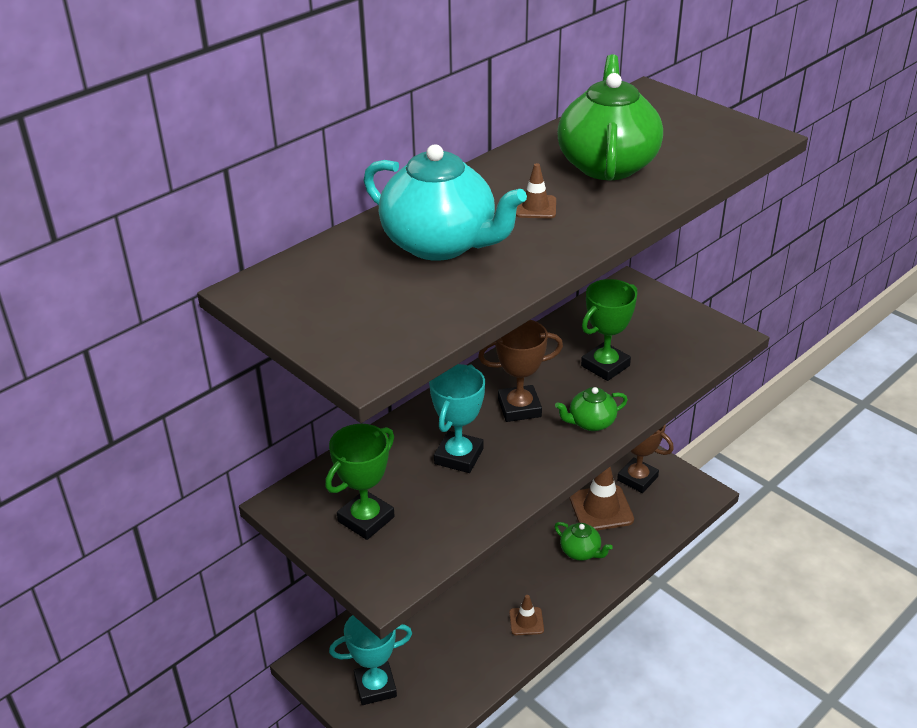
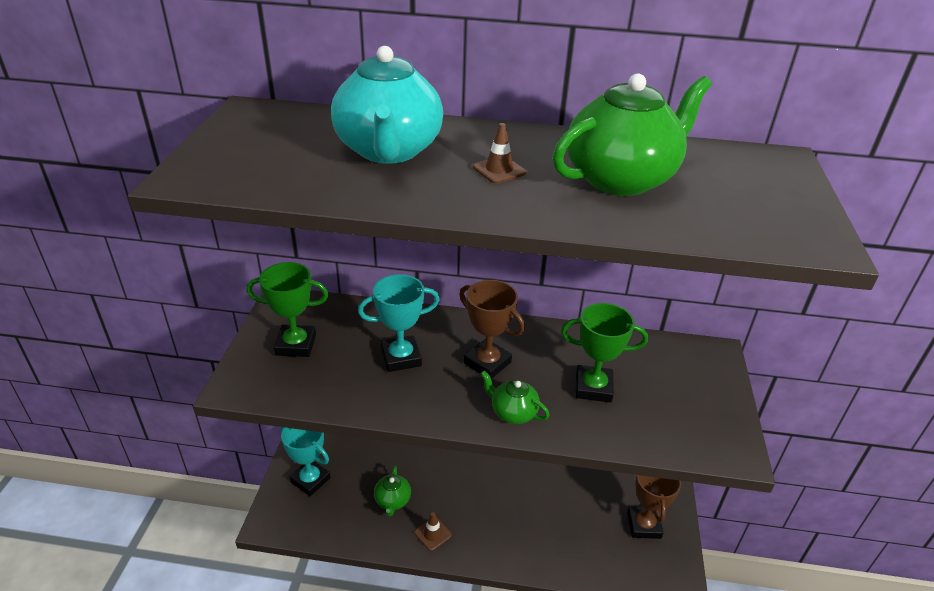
camera: 50 degrees right, 0 degrees up
green teapot [554,522,613,561] -> green teapot moved to [374,466,411,516]
brown traffic cone [570,466,634,530] -> none

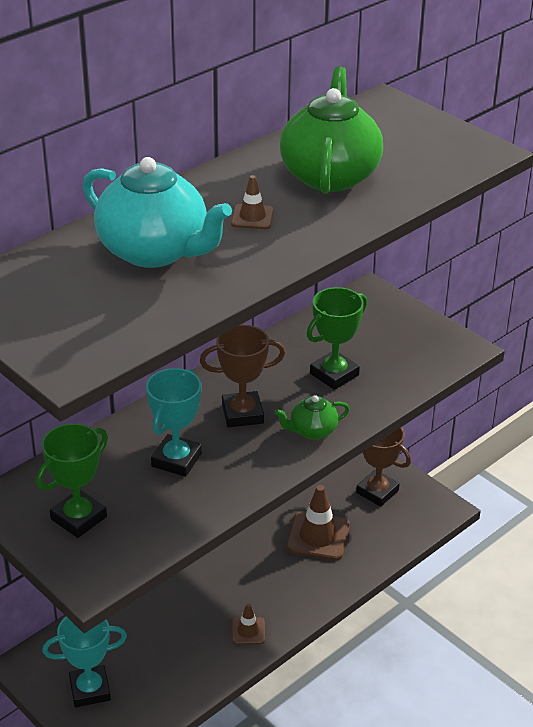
camera: 50 degrees left, 0 degrees up
green teapot [374,466,411,516] -> none
none -> brown traffic cone [286,485,350,560]

